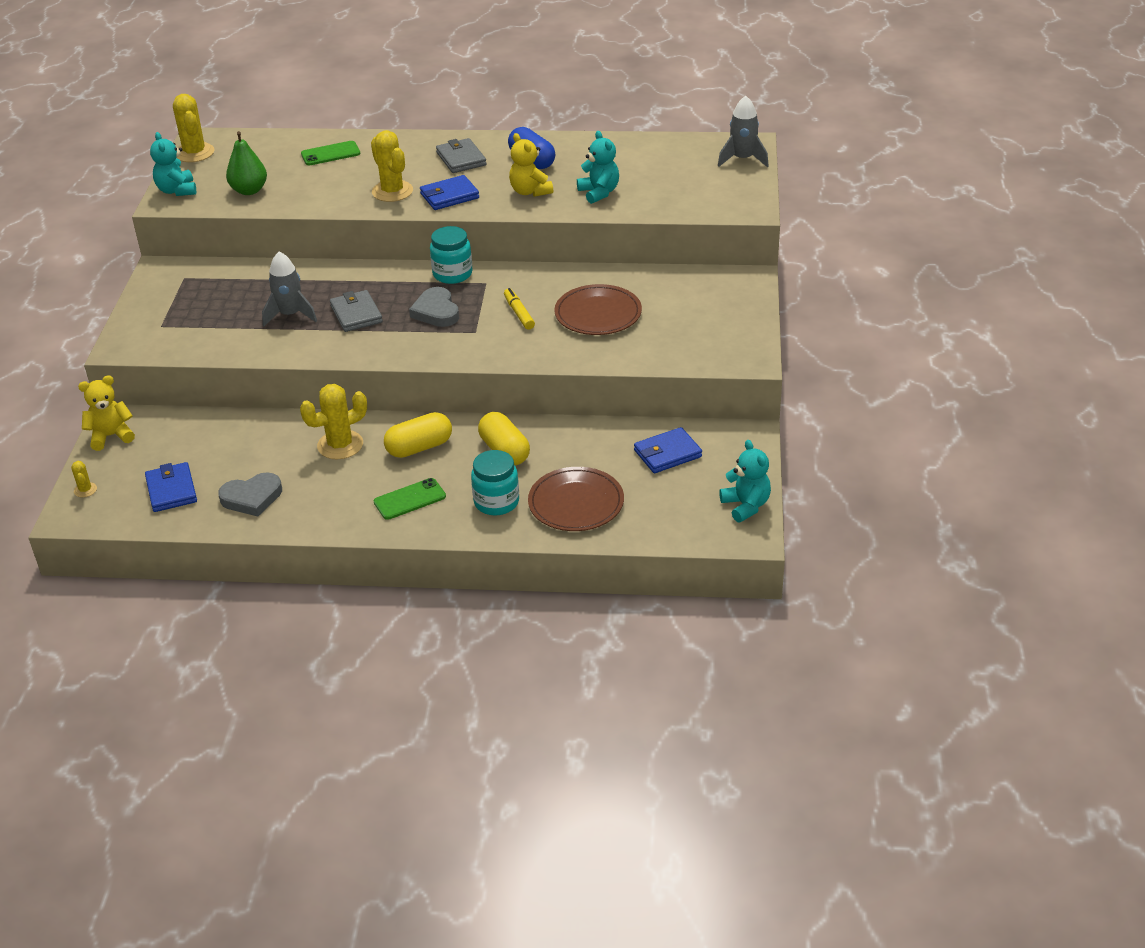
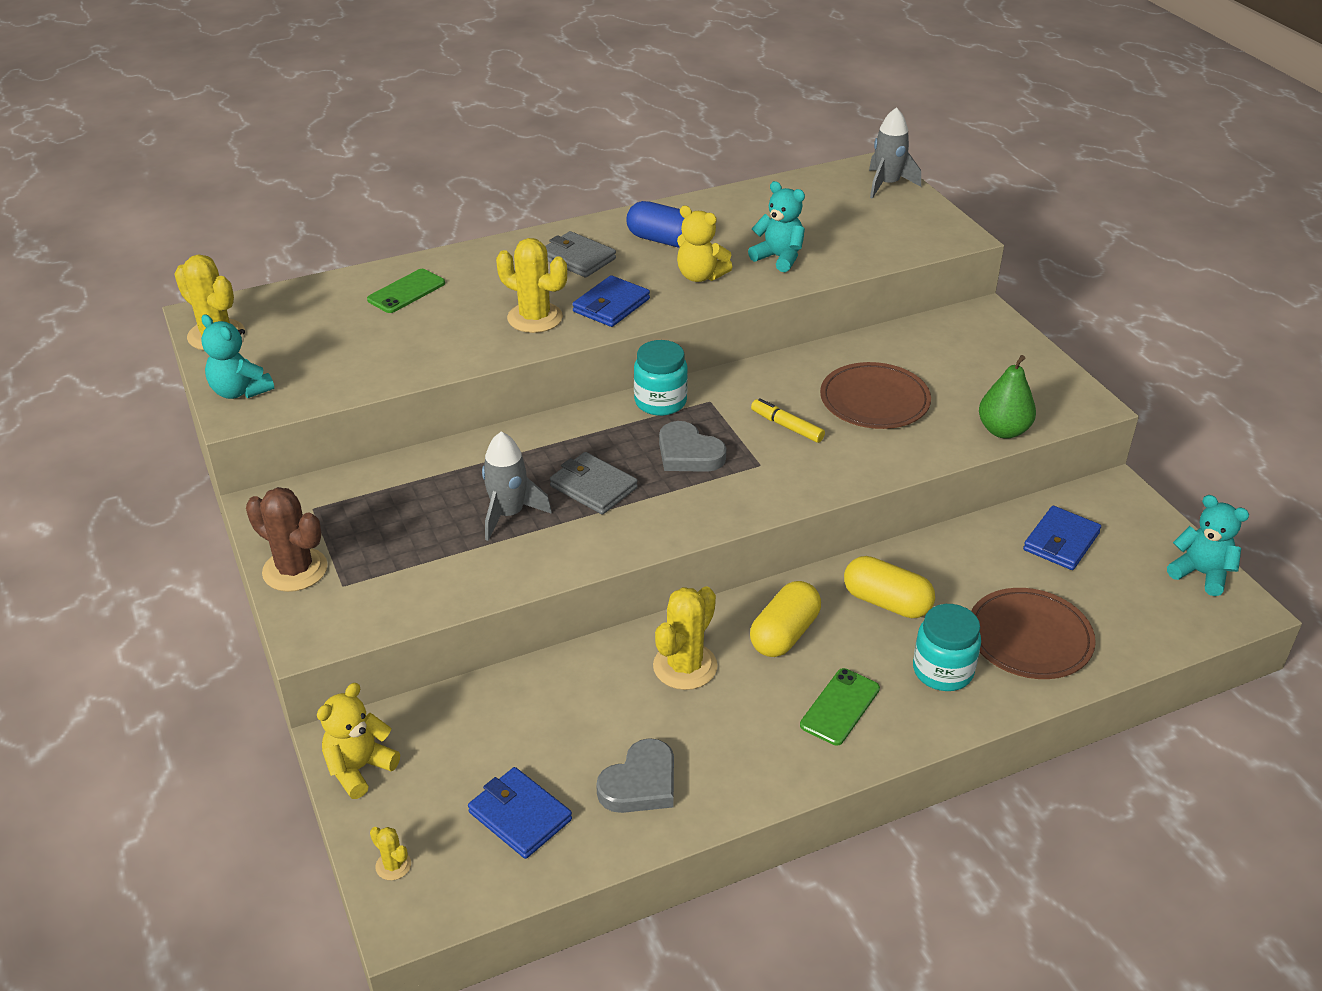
camera: 30 degrees left, 0 degrees up
green pear [226,131,267,195] -> green pear moved to [979,355,1036,439]
none -> brown cactus [246,487,327,592]

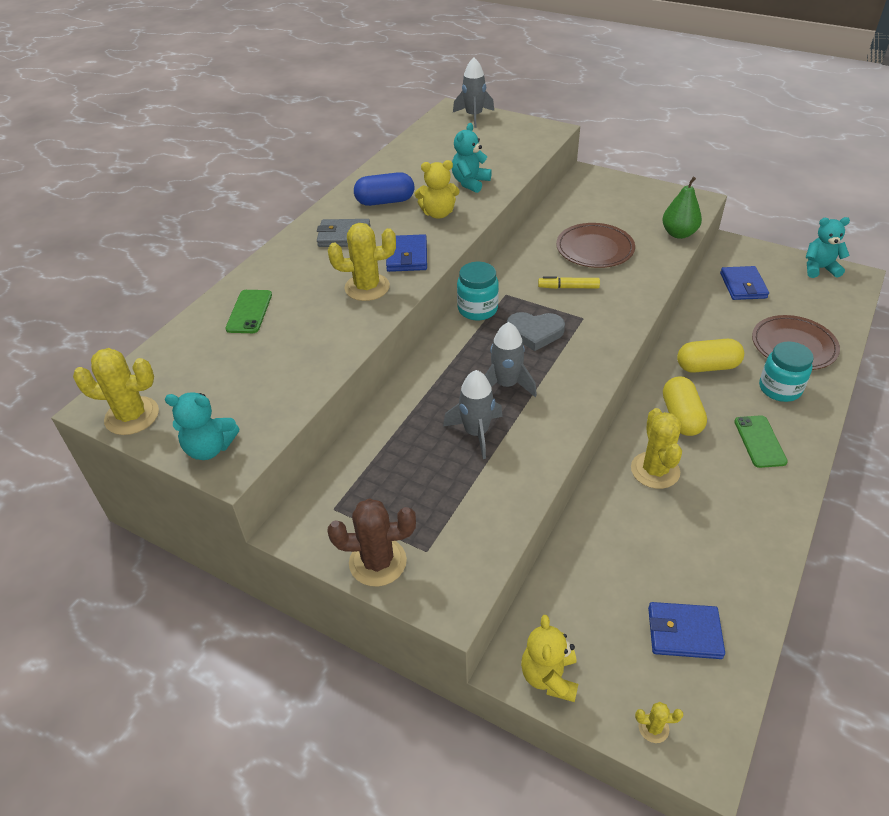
camera: 35 degrees left, 5 degrees up
grey wallet [550,452,638,514] -> grey rocket [485,322,537,397]
grey heart [596,738,674,813] -> none
turquoise teddy bear [748,181,805,272] -> turquoise teddy bear turned 60 degrees counterclockwise [452,123,492,193]

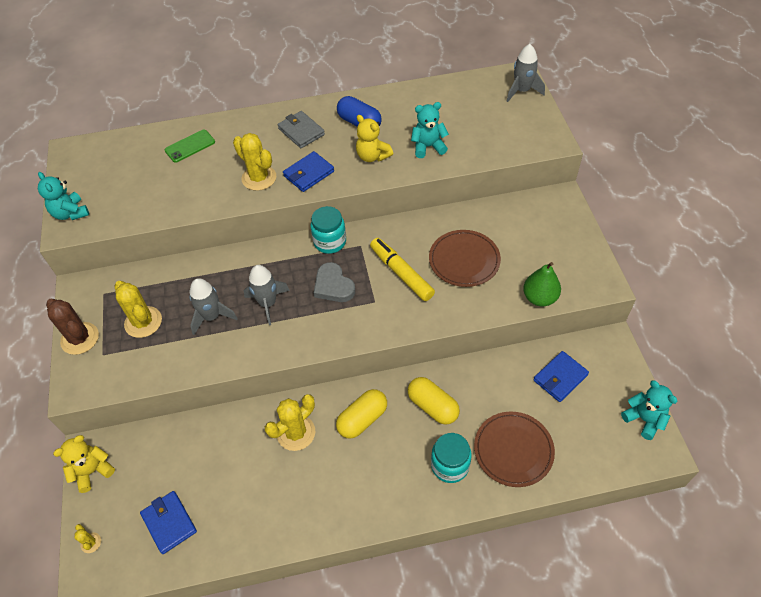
camera: 50 degrees right, 10 degrees up
yellow cactus [73,348,159,435] -> yellow cactus moved to [114,281,162,338]
yellow marker [538,276,600,289] -> yellow marker [370,238,435,301], size x1.64
green phone [734,415,788,468] -> none

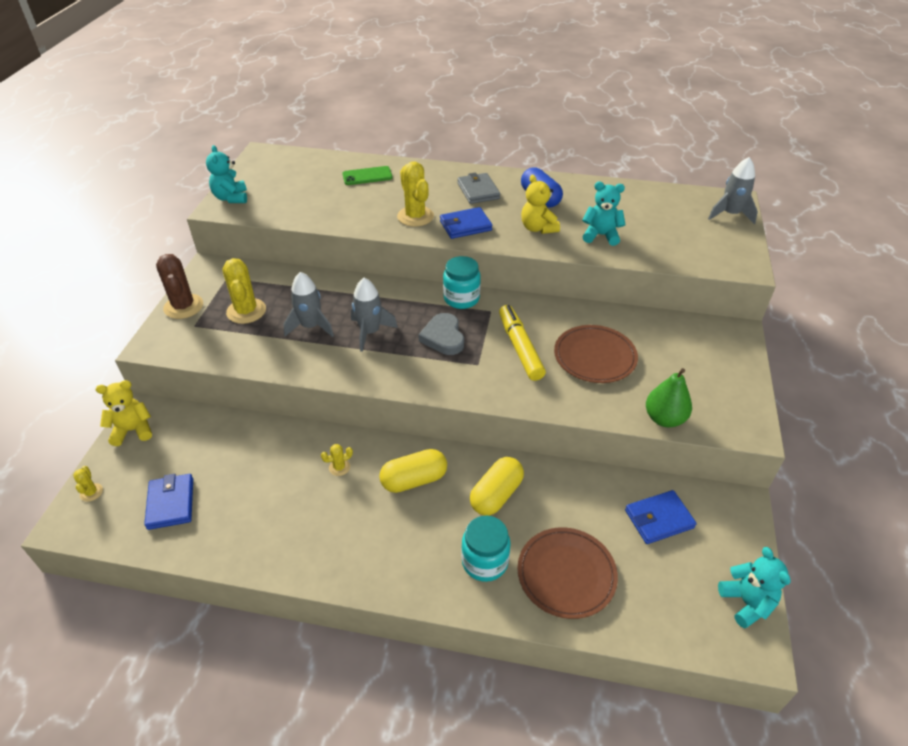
camera: 20 degrees right, 10 degrees down
yellow cactus [265,394,315,451] -> yellow cactus [321,444,353,476], size x0.48
yellow capsule [408,377,460,425] -> yellow capsule turned 60 degrees clockwise [470,457,524,516]

